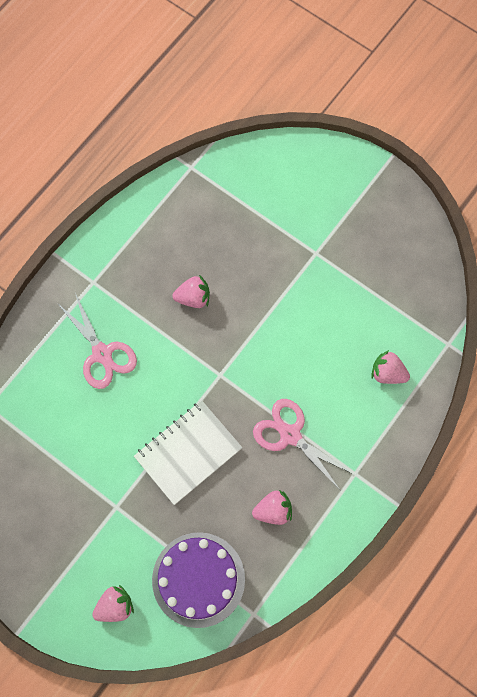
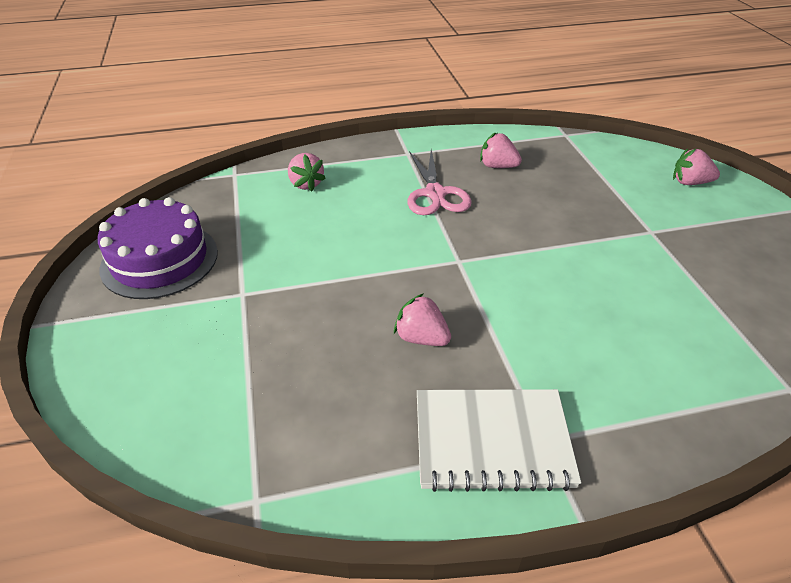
camera: 140 degrees left, 30 degrees down
pink scissors [57,293,137,389] -> none
white notebook [134,400,242,505] -> white notebook moved to [417,389,581,492]
purple cake [152,532,245,628] -> purple cake moved to [98,197,218,299]

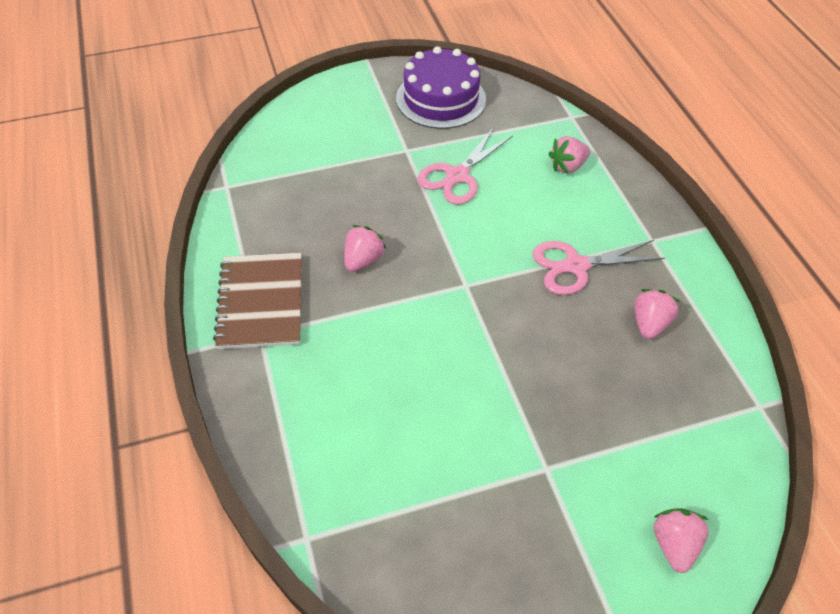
camera: 85 degrees right, 10 degrees up
white notebook [417,389,581,492] -> brown notebook [213,253,302,349]
none -> pink scissors [417,127,513,205]

